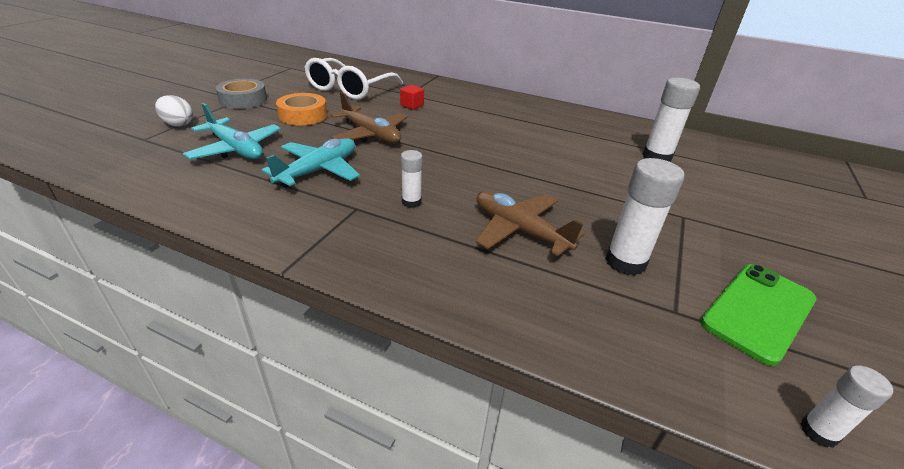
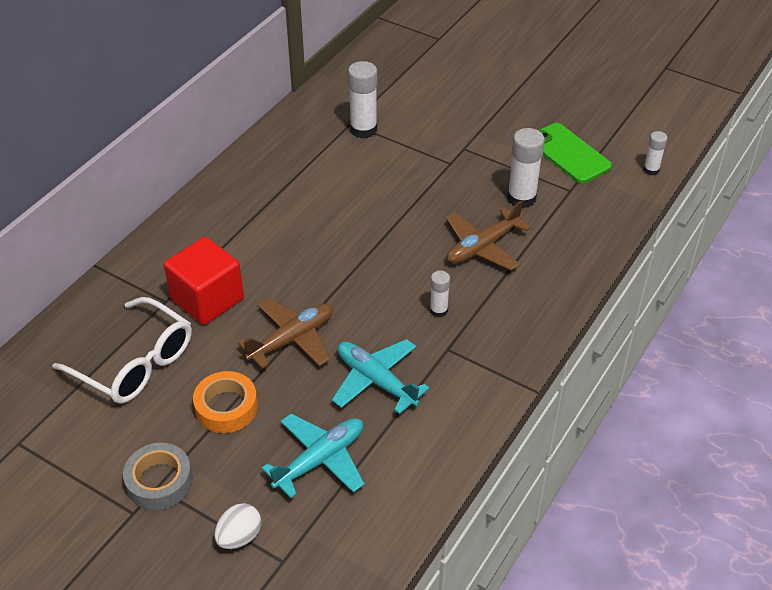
camera: 80 degrees left, 10 degrees up
red cube [400,85,424,110] -> red cube [164,237,244,325], size x2.37

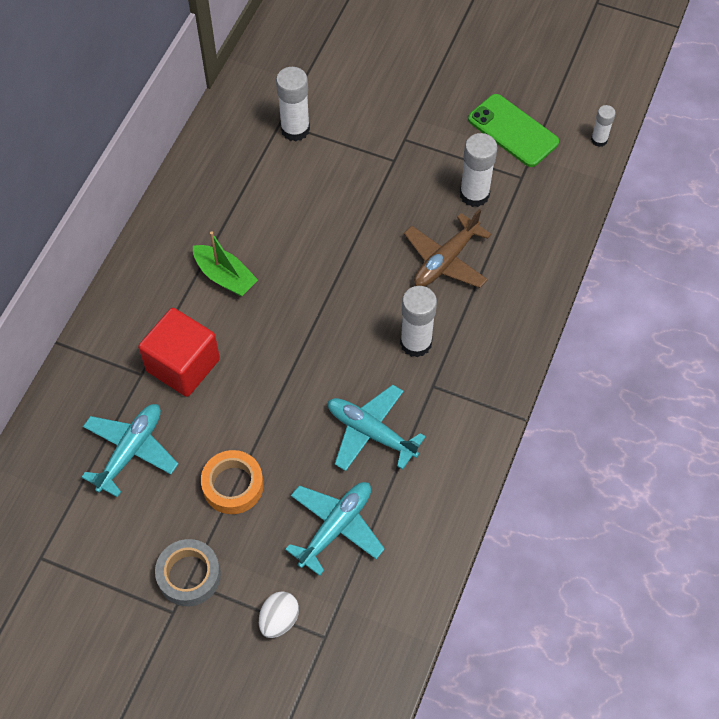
camera: 10 degrees left, 15 degrees up
white glasses [52,297,192,404] -> turquoise plane [82,404,178,497]
brown plane [238,299,333,369] -> none
white glue stick [430,271,450,318] -> white glue stick [400,286,437,357], size x1.76
none -> green boat [193,232,258,296]

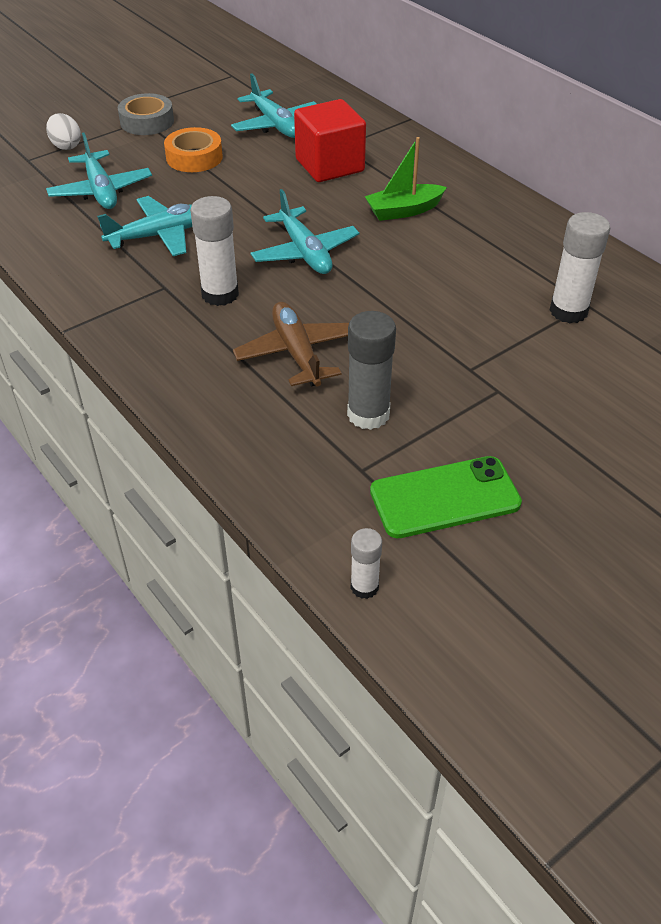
camera: 120 degrees right, 15 degrees down
white glue stick [460,133,498,207] -> grey glue stick [347,311,396,430]
none -> turquoise plane [251,189,359,274]

